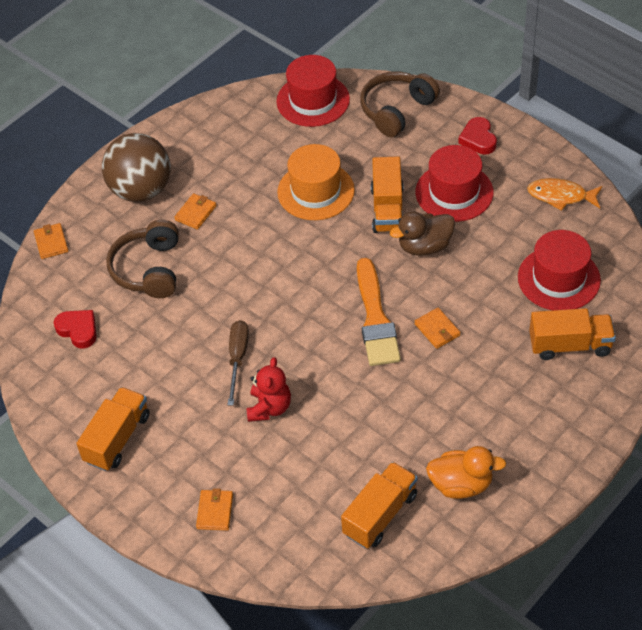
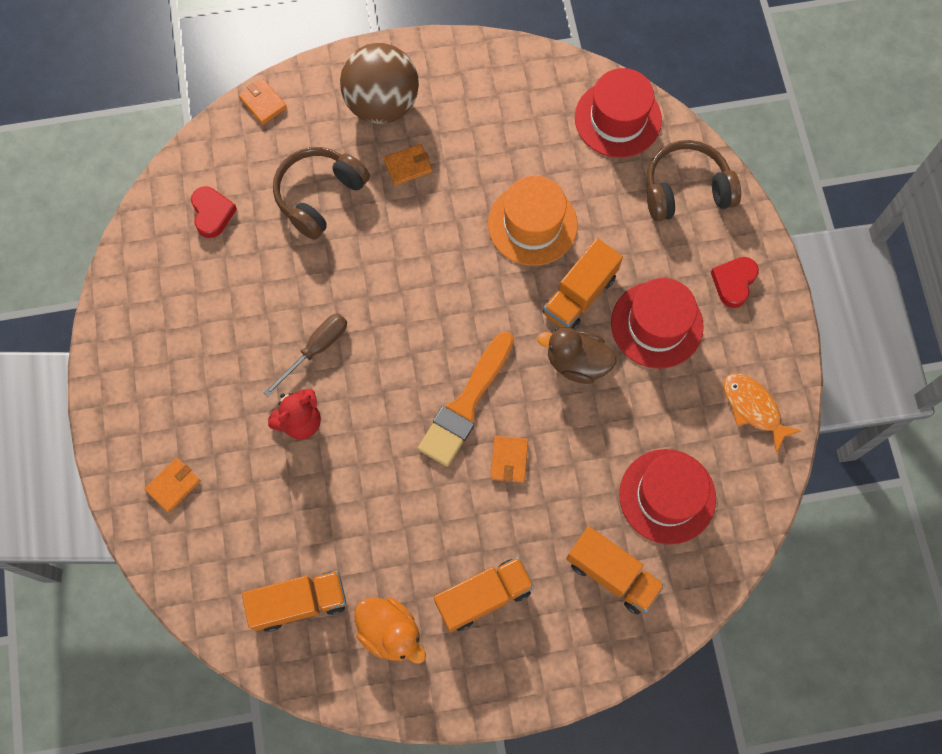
camera: 35 degrees right, 20 degrees up
orange wallet [34,223,69,259] -> orange wallet turned 60 degrees counterclockwise [239,78,287,125]
orange truck [76,387,150,471] -> orange truck moved to [434,557,534,632]

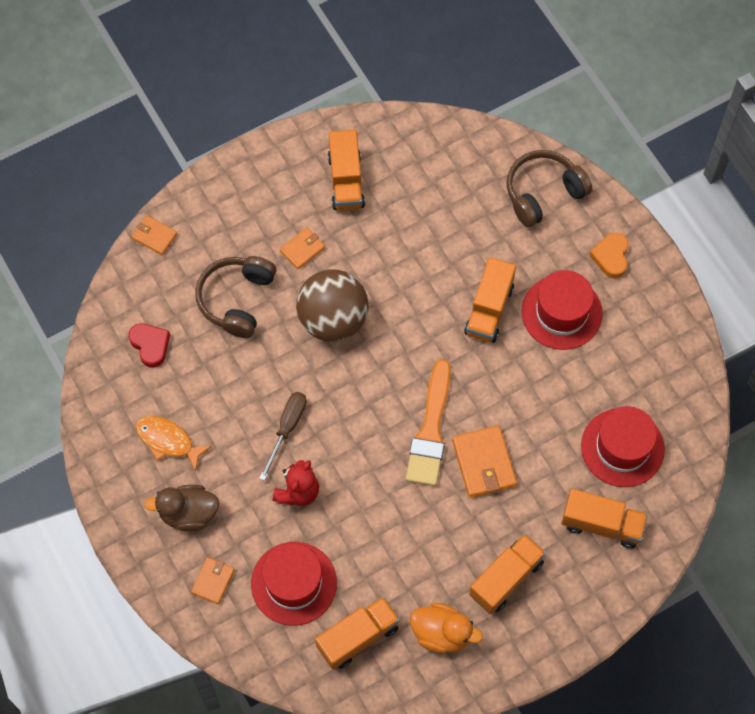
camera: 20 degrees left, 5 degrees down
brown ball [340,43,419,124] -> brown ball moved to [296,269,369,342]
orange hat [488,176,578,266] -> none
orange wallet [491,436,528,483] -> orange wallet [452,426,517,498], size x1.67
brown duck [537,327,617,384] -> brown duck moved to [144,485,219,531]
red hat [575,68,662,158] -> red hat moved to [251,542,337,625]
red heart [711,257,759,308] -> orange heart [589,233,629,278]
orange fish [724,373,801,453] -> orange fish moved to [136,416,212,472]
none -> orange truck [328,130,365,210]

